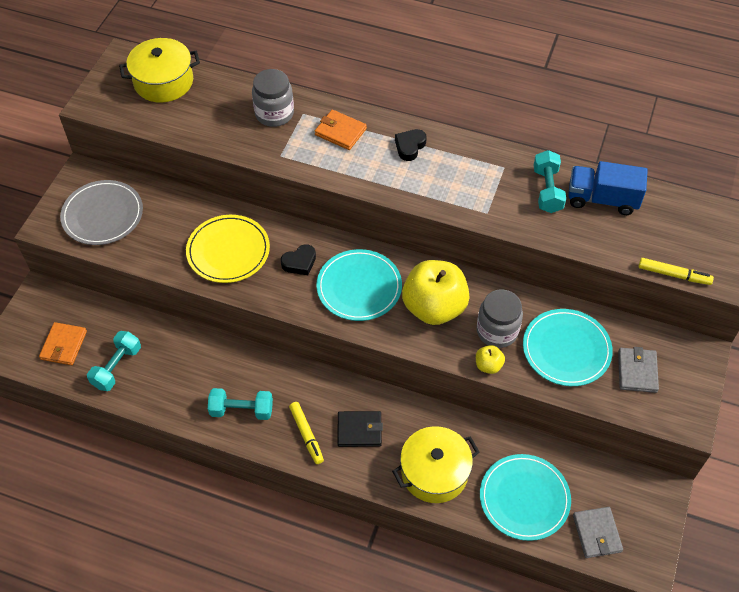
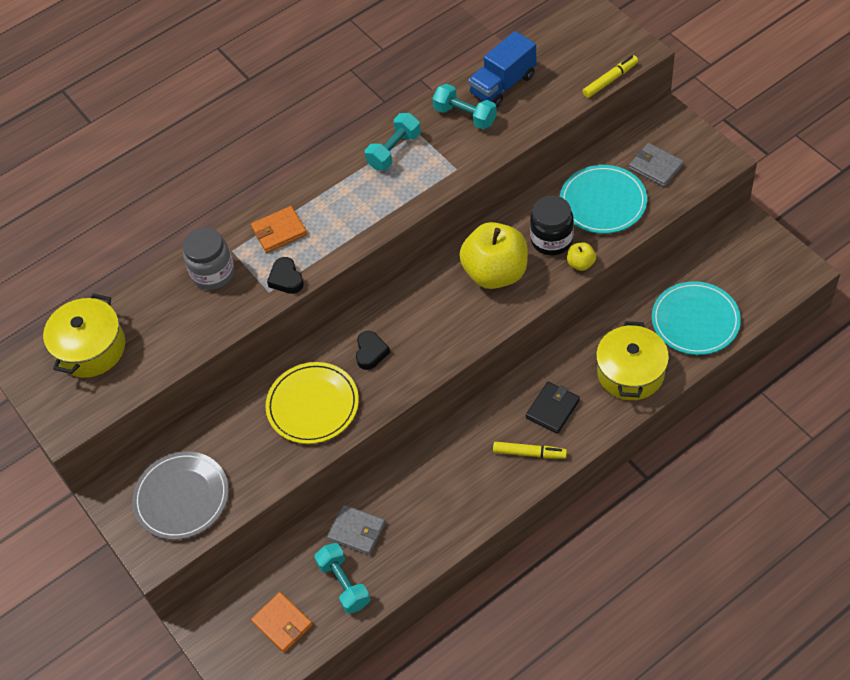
camera: 50 degrees left, 0 degrees up
turquoise dumbbell [208,388,273,420] -> turquoise dumbbell moved to [365,113,421,170]
turquoise plate [316,249,402,321] -> none
black heart [395,129,427,161] -> black heart moved to [267,257,304,294]
grey jar [477,289,523,348] -> black jar [530,195,574,256]
grey wallet [573,507,623,558] -> grey wallet moved to [327,505,386,555]

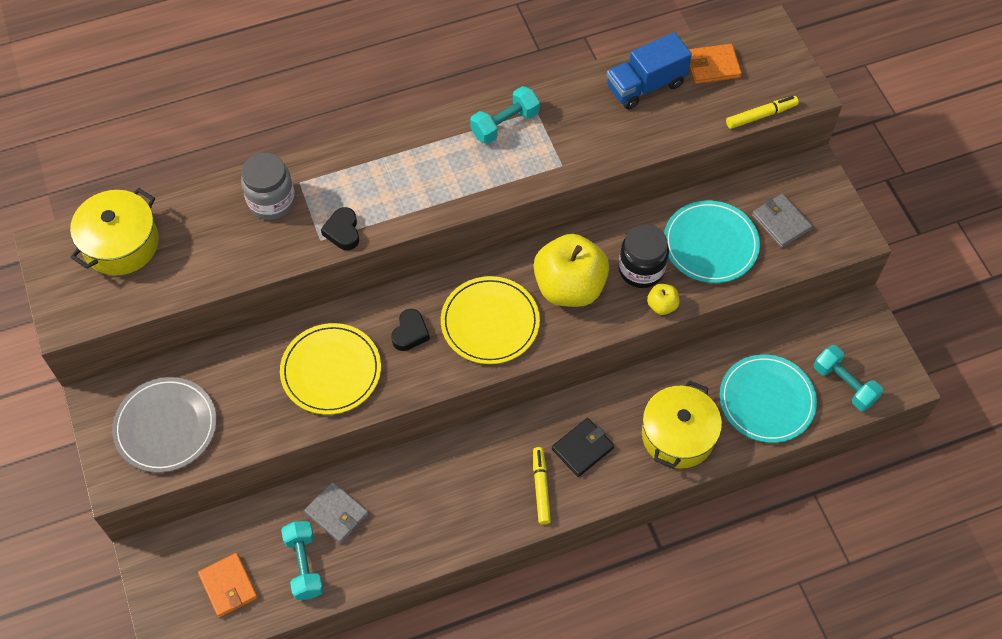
camera: 10 degrees right, 5 degrees up
orange wallet [251,206,307,253] -> orange wallet moved to [689,44,742,84]
turquoise dumbbell [432,84,497,129] -> turquoise dumbbell moved to [814,345,883,411]
yellow marker [493,442,567,459] -> yellow marker turned 120 degrees counterclockwise [533,447,551,525]
none -> yellow plate [441,276,540,364]

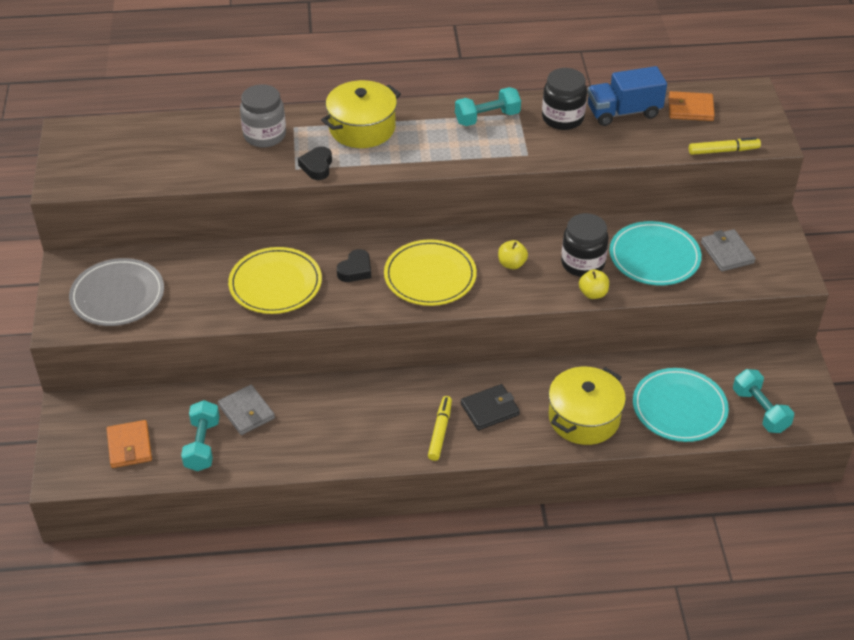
camera: 15 degrees right, 15 degrees down
yellow pot [70,188,159,275] -> yellow pot moved to [321,80,401,148]
yellow apple [534,234,609,307] -> yellow apple [498,240,528,269], size x0.43
none -> black jar [542,68,587,130]

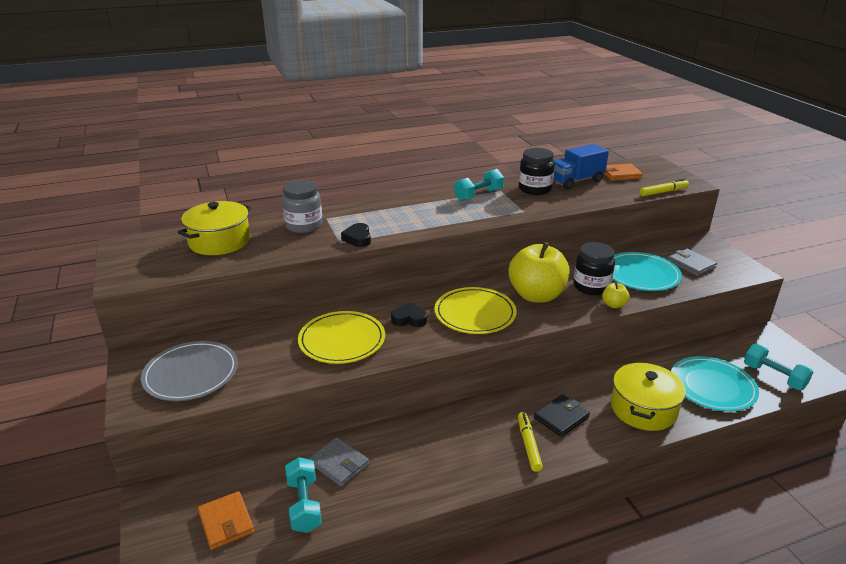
camera: 15 degrees left, 15 degrees down
yellow pot [321,80,401,148] -> yellow pot moved to [178,201,252,255]
black heart [337,249,371,282] -> black heart turned 105 degrees counterclockwise [391,303,427,327]
yellow apple [498,240,528,269] -> yellow apple [508,242,570,303], size x2.33

